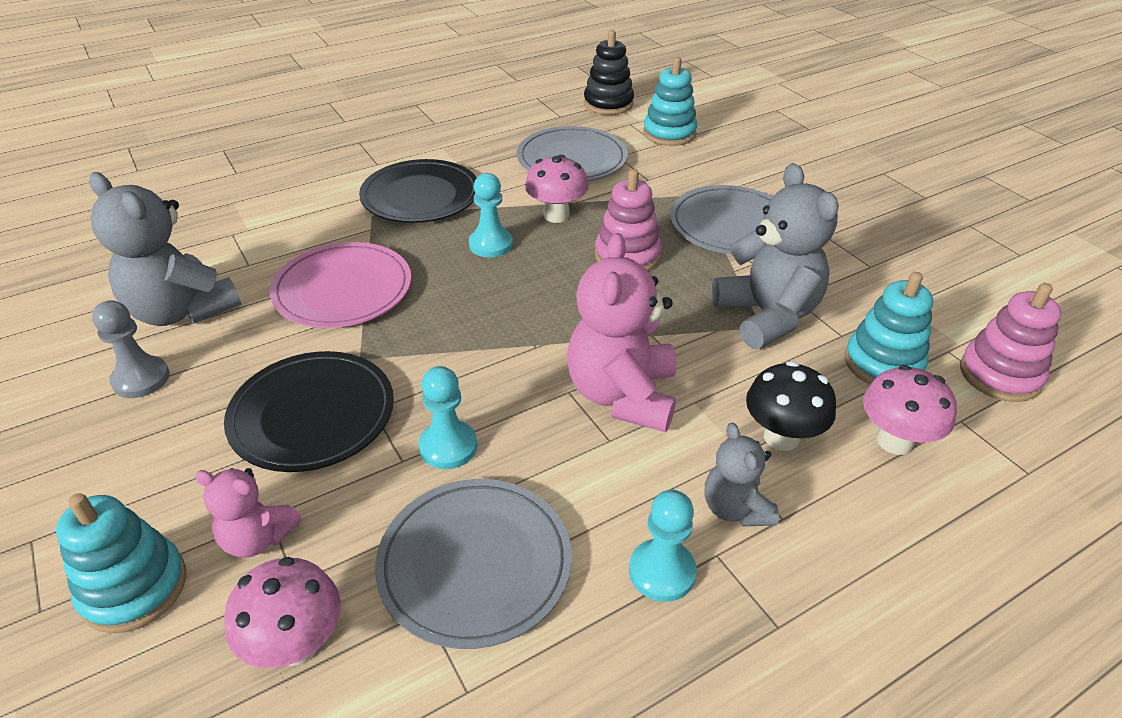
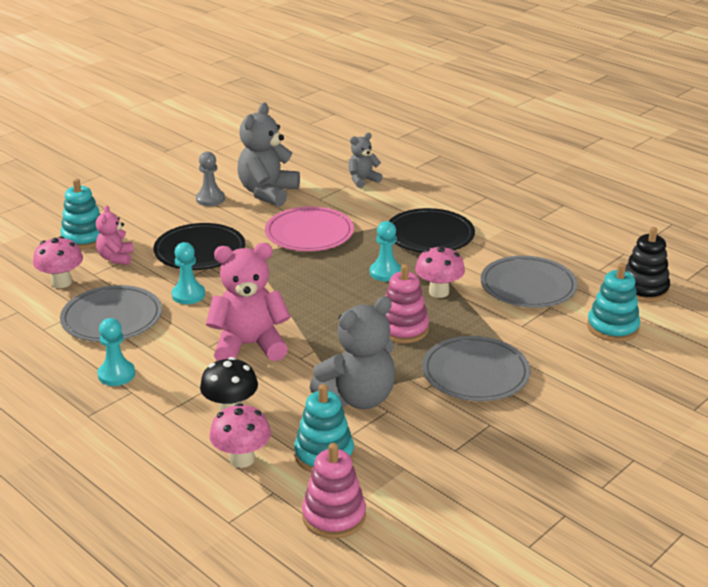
camera: 75 degrees right, 10 degrees down
grey teddy bear [705,423,779,526] -> grey teddy bear moved to [349,133,383,188]

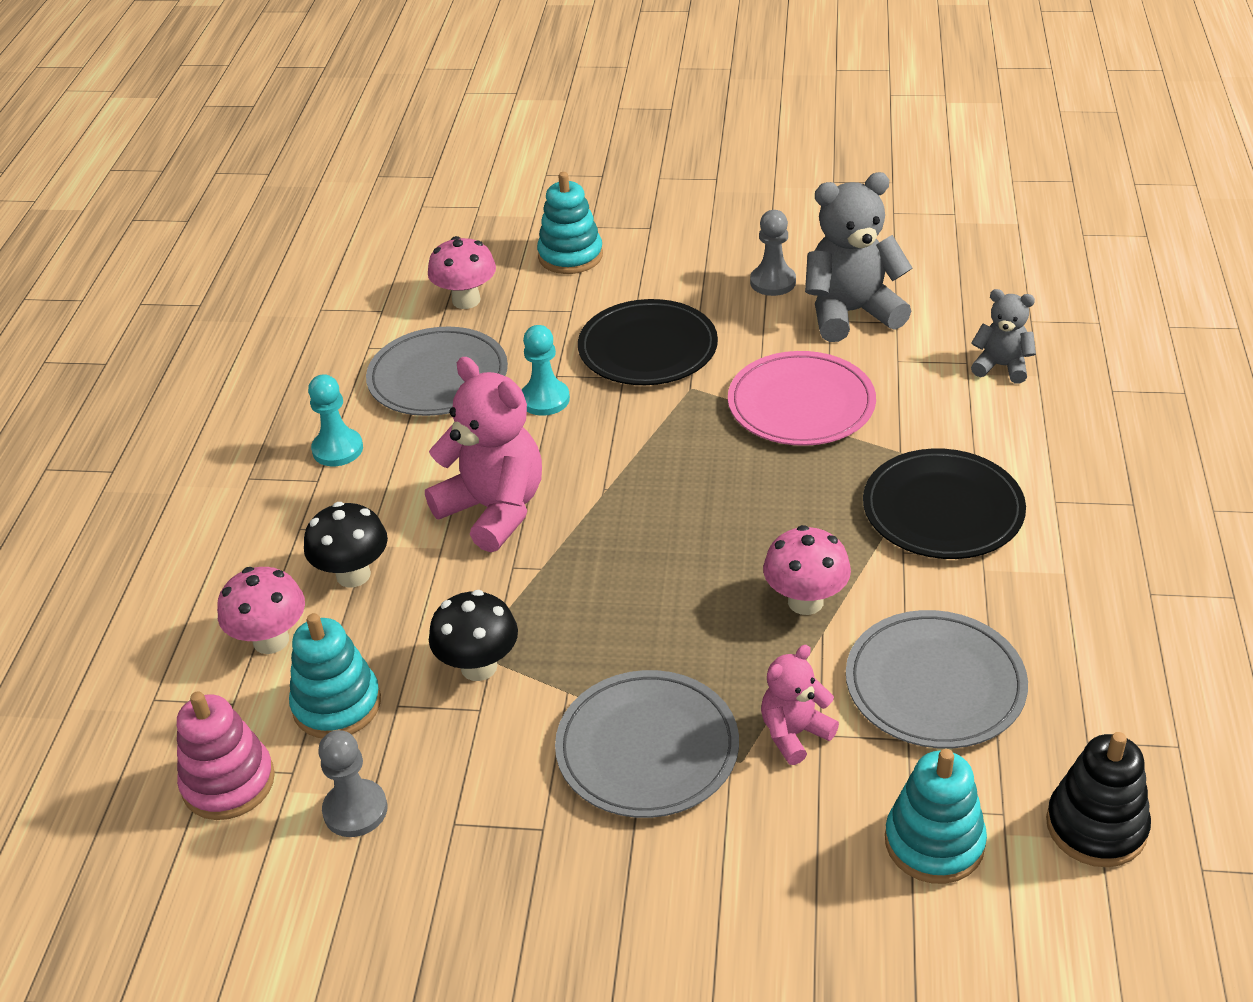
camera: 55 degrees right, 10 degrees up
pink teddy bear [96,206,133,265] -> pink teddy bear moved to [761,645,839,765]
grey teddy bear [310,296,396,409] -> black mushroom [429,590,518,681]
turquoise pawn [370,221,401,281] -> none
pink stacking toy [385,264,429,343] -> none
none -> grey pawn [318,730,388,837]

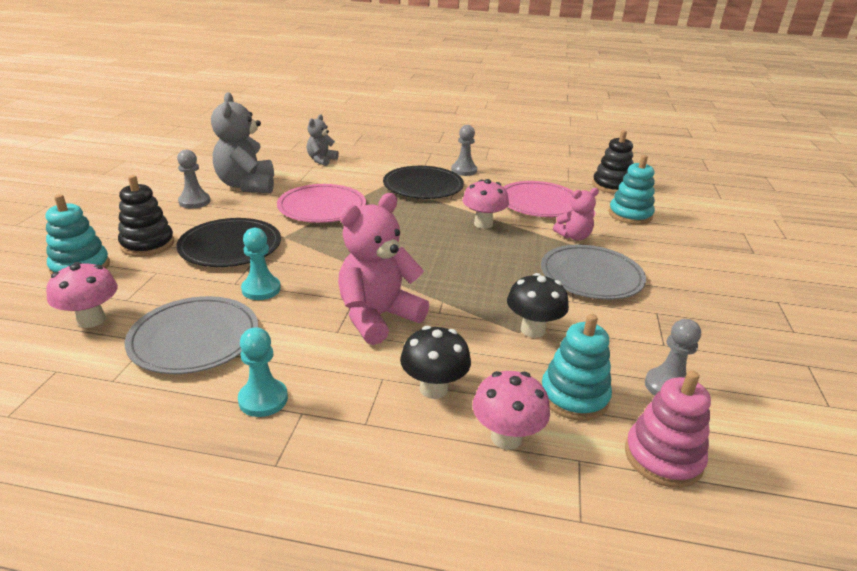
camera: 90 degrees left, 10 degrees down
pink teddy bear [761,645,839,765] -> pink teddy bear turned 75 degrees counterclockwise [553,188,599,240]
grey plate [846,610,1028,749] -> pink plate [504,181,574,217]
none -> black stacking toy [118,175,174,257]
none -> grey pawn [451,125,477,176]

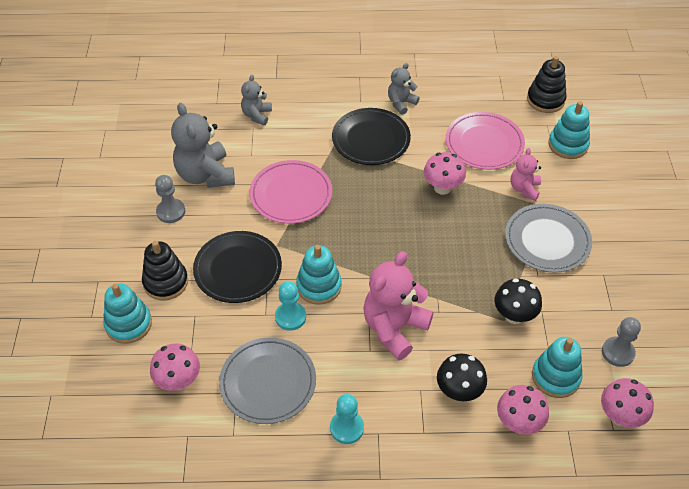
camera: 10 degrees left, 20 degrees up
grey pawn [451,125,477,176] -> grey teddy bear [388,63,420,115]
pink teddy bear [553,188,599,240] -> pink teddy bear turned 135 degrees clockwise [511,148,541,201]
pink stacking toy [625,371,711,488] -> pink mushroom [601,378,654,428]
none -> turquoise stacking toy [296,245,342,305]

